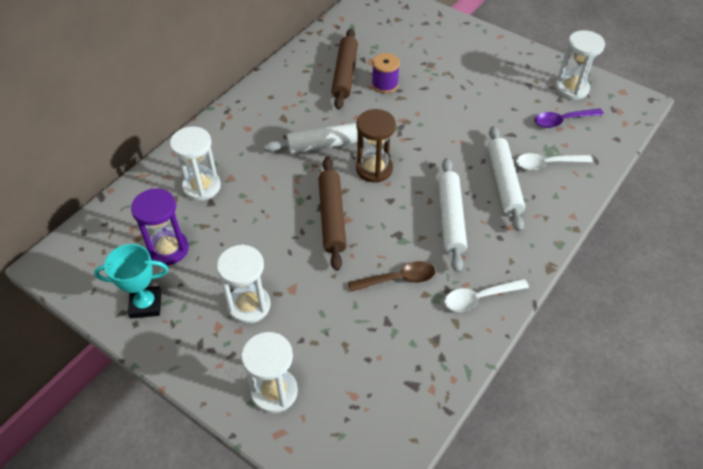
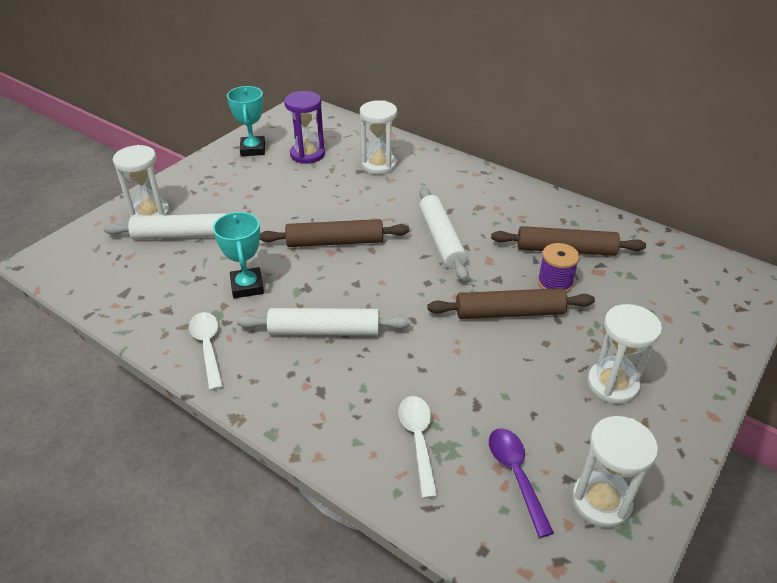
camera: 90 degrees right, 10 degrees down
white hourglass [217,244,271,324] -> white hourglass moved to [587,304,662,404]
brown spoon [348,261,435,292] -> turquoise trophy [213,212,264,298]
brown hourglass [356,109,396,183] -> none
white rolling pin [487,126,525,232] -> white rolling pin moved to [103,213,226,240]
none -> brown rolling pin [427,288,595,319]

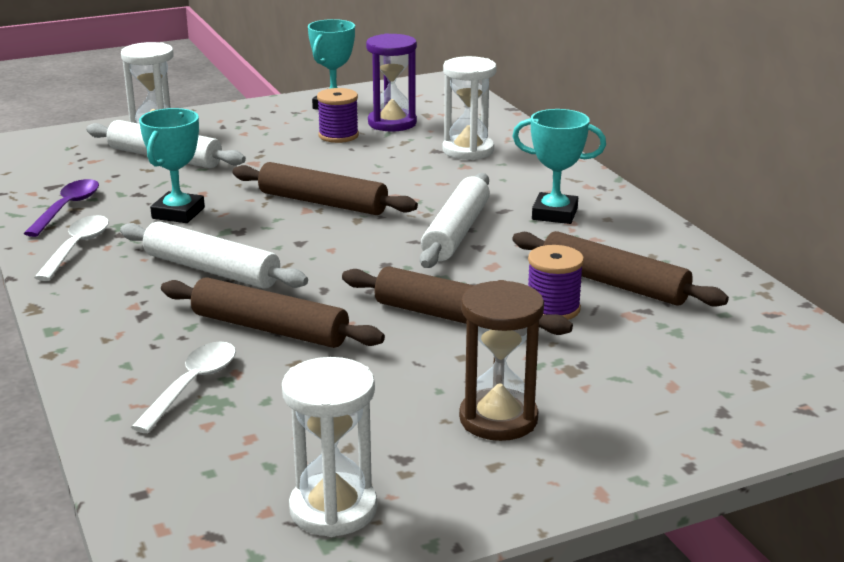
camera: 30 degrees right, 15 degrees down
purple spoon [489,428,554,538] -> purple spoon moved to [24,179,99,237]
white hourglass [587,304,662,404] -> brown hourglass [459,280,544,441]
none -> brown rolling pin [161,277,385,348]
none -> purple spool [317,88,359,143]
none -> turquoise trophy [512,109,606,224]

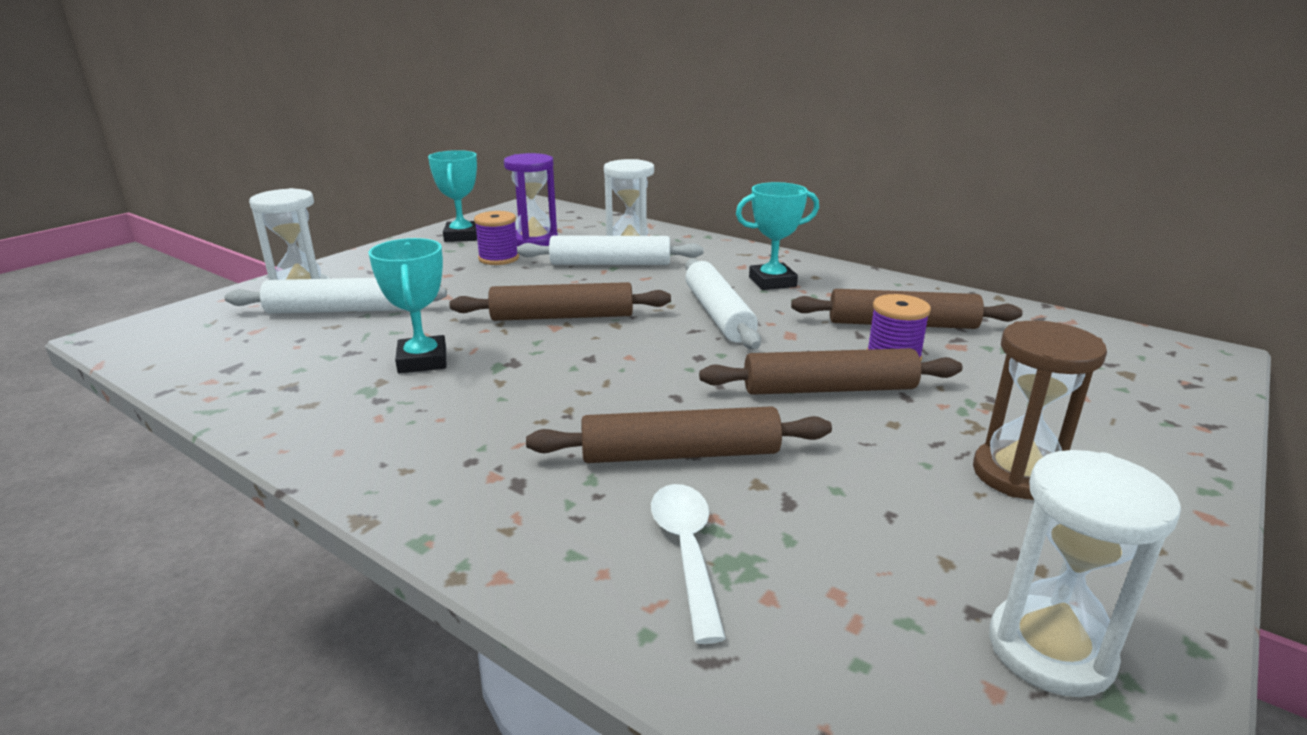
camera: 30 degrees left, 0 degrees up
purple spoon [24,179,99,237] -> none
white spoon [34,215,109,281] -> none
white rolling pin [120,221,308,289] -> white rolling pin moved to [517,236,703,265]

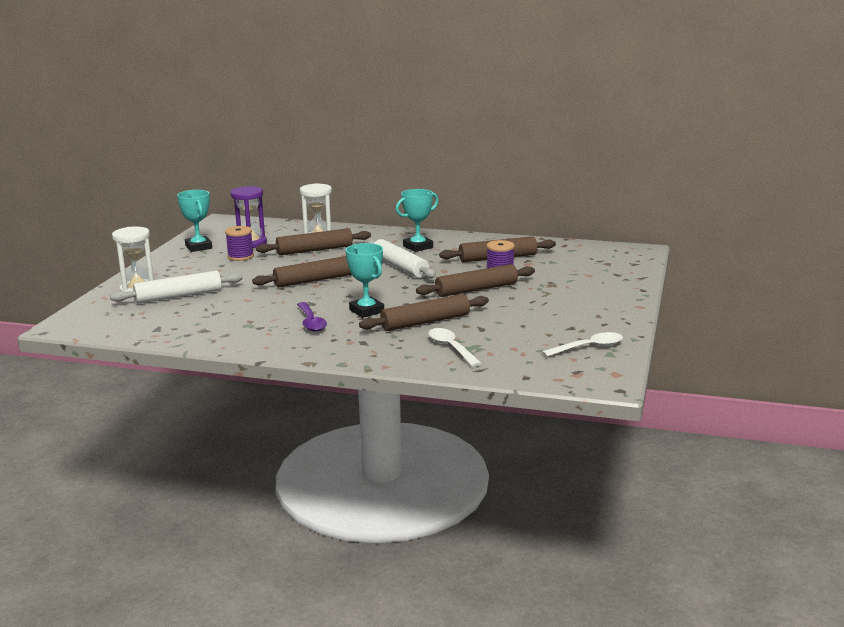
camera: 20 degrees left, 5 degrees down
turquoise trophy [369,238,446,373] -> turquoise trophy moved to [346,243,384,318]
white rolling pin [517,236,703,265] -> brown rolling pin [256,228,371,255]
brown hourglass [973,320,1107,500] -> none
white hourglass [989,450,1181,697] -> white spoon [542,332,623,357]
none -> purple spoon [297,302,327,332]

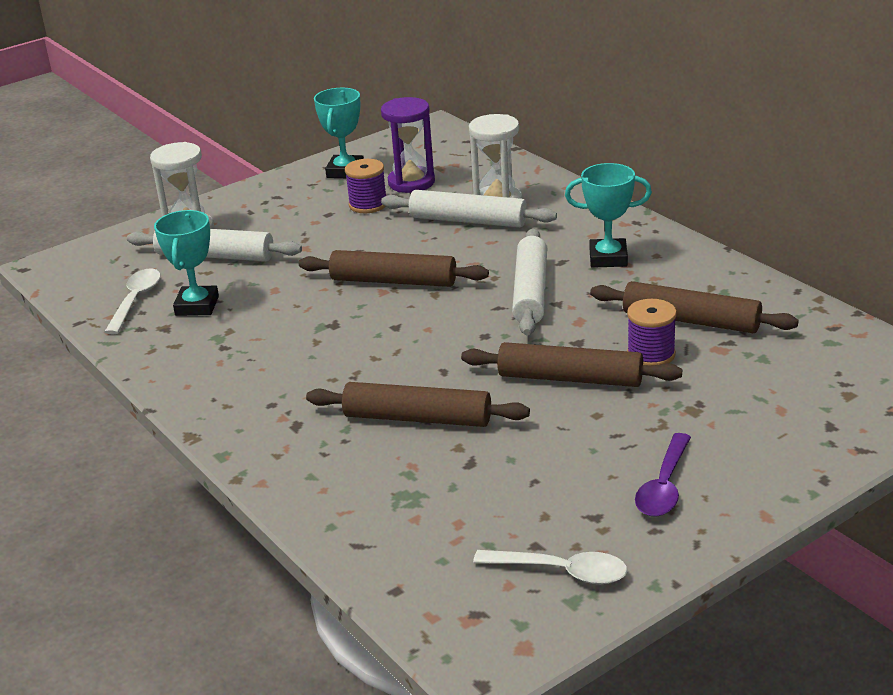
camera: 40 degrees right, 10 degrees up
brown rolling pin [256,228,371,255] -> white rolling pin [381,190,557,227]
purple spoon [297,302,327,332] -> purple spoon moved to [635,433,691,517]
turquoise trophy [346,243,384,318] -> turquoise trophy moved to [154,210,219,316]
white spoon [428,328,482,367] -> white spoon moved to [104,269,161,334]

